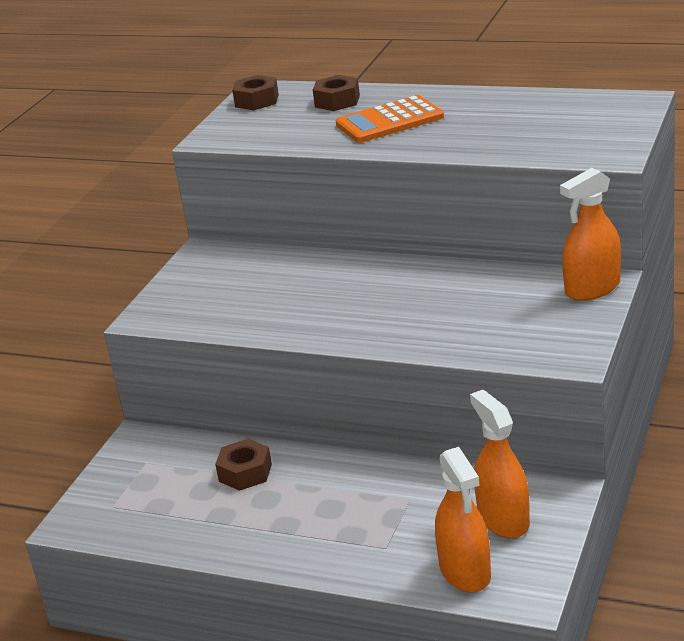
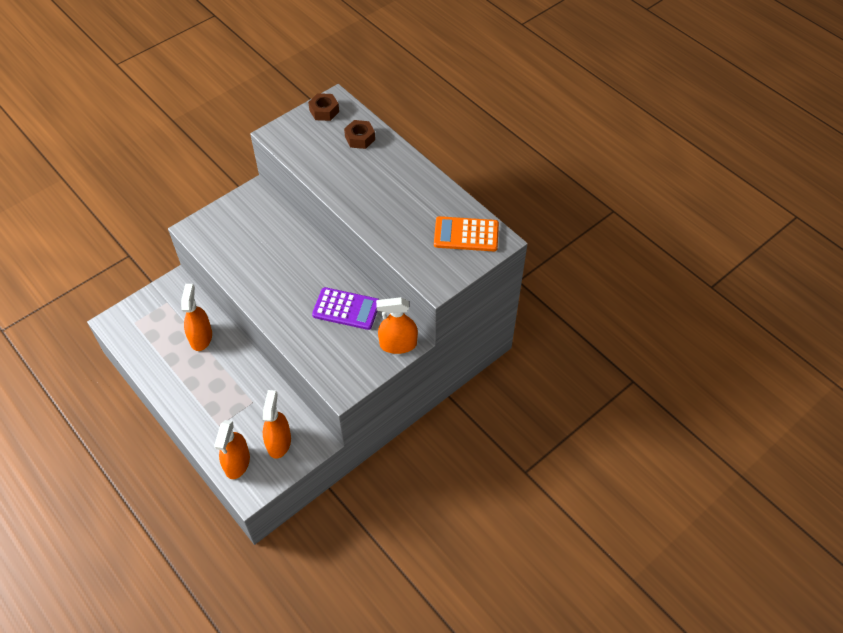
camera: 25 degrees right, 25 degrees up
brown nut [215,439,272,491] -> orange spray bottle [181,284,212,351]
orange calculator [336,95,444,143] -> orange calculator moved to [434,216,499,251]
none -> purple calculator [312,287,379,330]

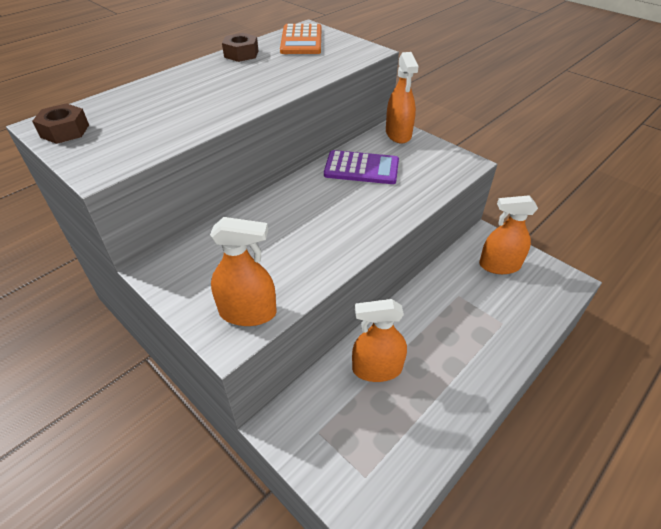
camera: 95 degrees left, 10 degrees down
orange spray bottle [214,420,250,479] -> orange spray bottle moved to [210,217,277,326]
purple calculator [312,287,379,330] -> purple calculator turned 90 degrees clockwise [324,150,399,184]
brown nut [344,120,375,149] -> brown nut moved to [222,33,258,62]

